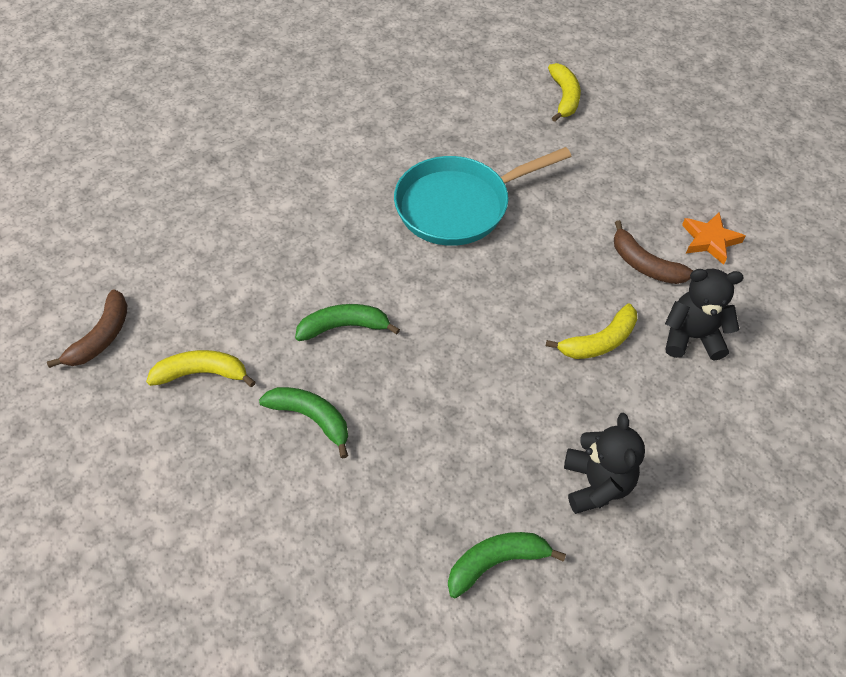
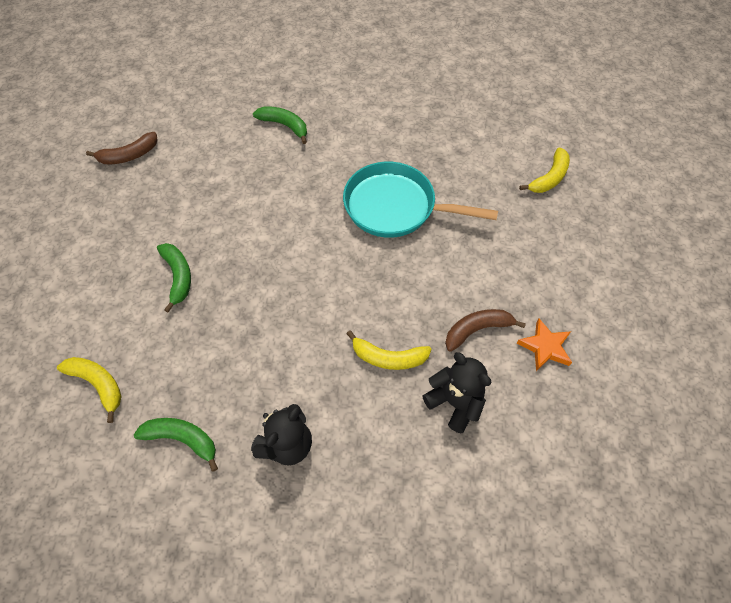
camera: 40 degrees right, 5 degrees up
yellow banana [146,350,255,387] -> yellow banana moved to [57,357,122,423]
green banana [295,304,400,341] -> green banana moved to [253,106,307,144]
brown banana [614,220,693,284] -> brown banana turned 75 degrees clockwise [445,309,526,352]

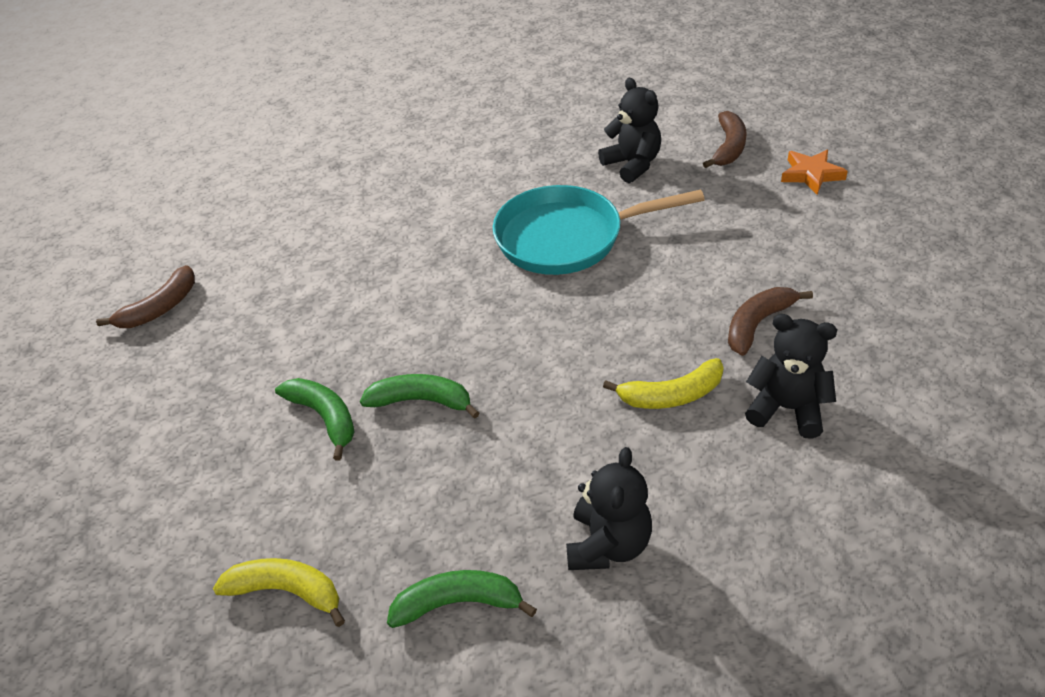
camera: 20 degrees left, 15 degrees down
green banana [253,106,307,144] -> green banana moved to [360,374,479,418]
orange star [517,319,572,371] -> orange star moved to [781,150,848,195]
yellow banana [519,147,570,193] -> brown banana [703,111,746,168]
none -> black teddy bear [598,78,661,183]

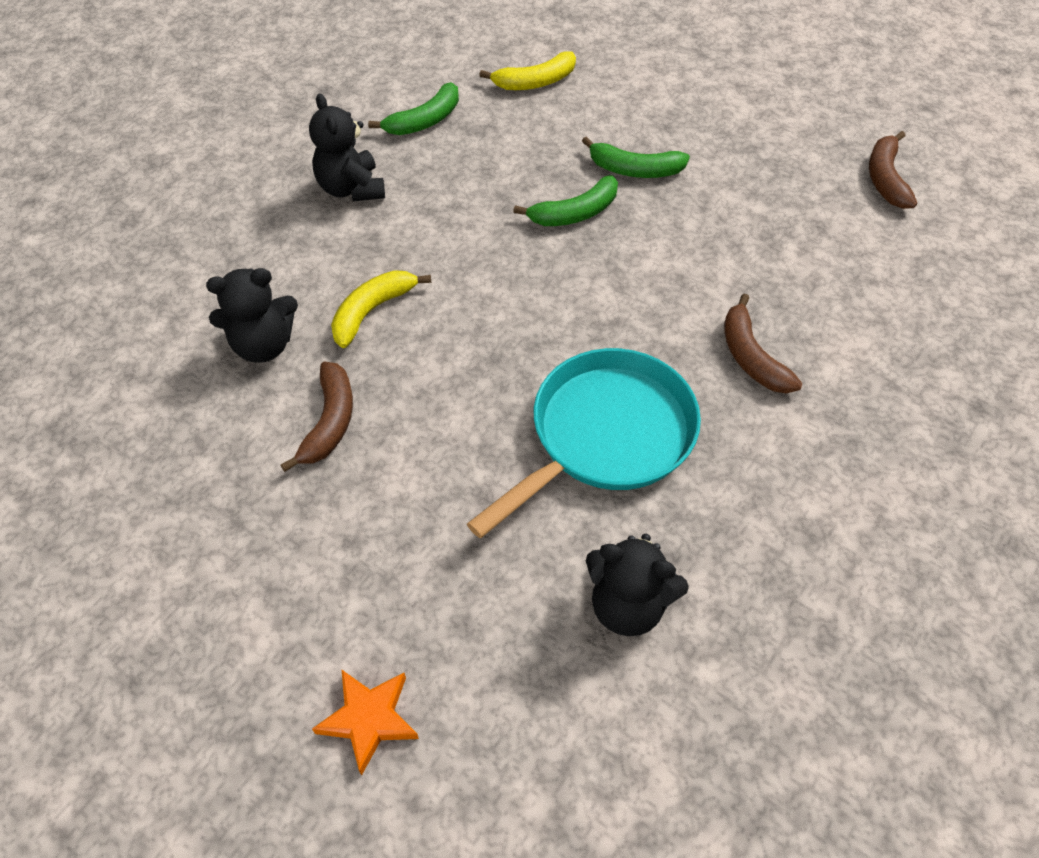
camera: 140 degrees right, 10 degrees up
brown banana [703,111,746,168] -> brown banana moved to [724,294,802,394]

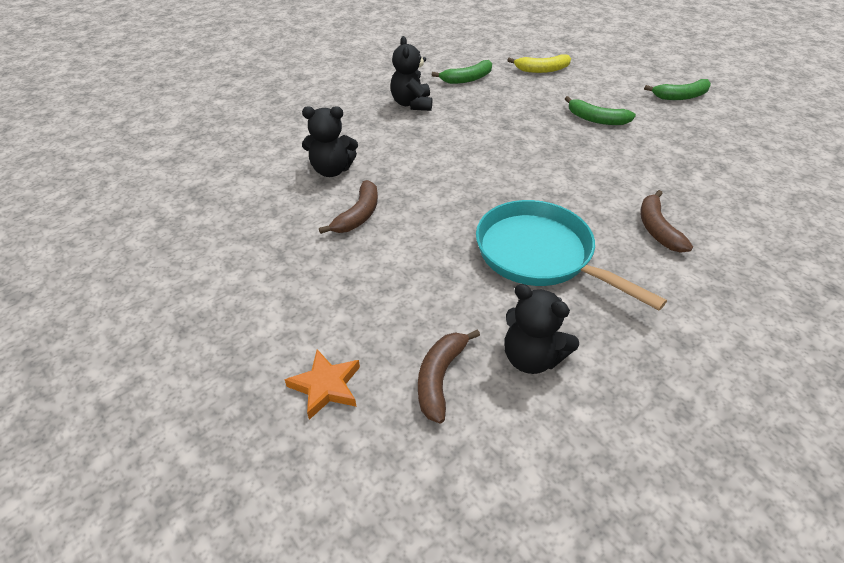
camera: 15 degrees right, 10 degrees down
yellow banana [331,270,431,348] -> none
turquoise pan [467,348,701,538] -> turquoise pan turned 105 degrees counterclockwise [476,200,667,310]
green banana [513,175,618,226] -> green banana moved to [644,79,711,100]
brown banana [869,131,917,209] -> brown banana moved to [418,329,480,423]

